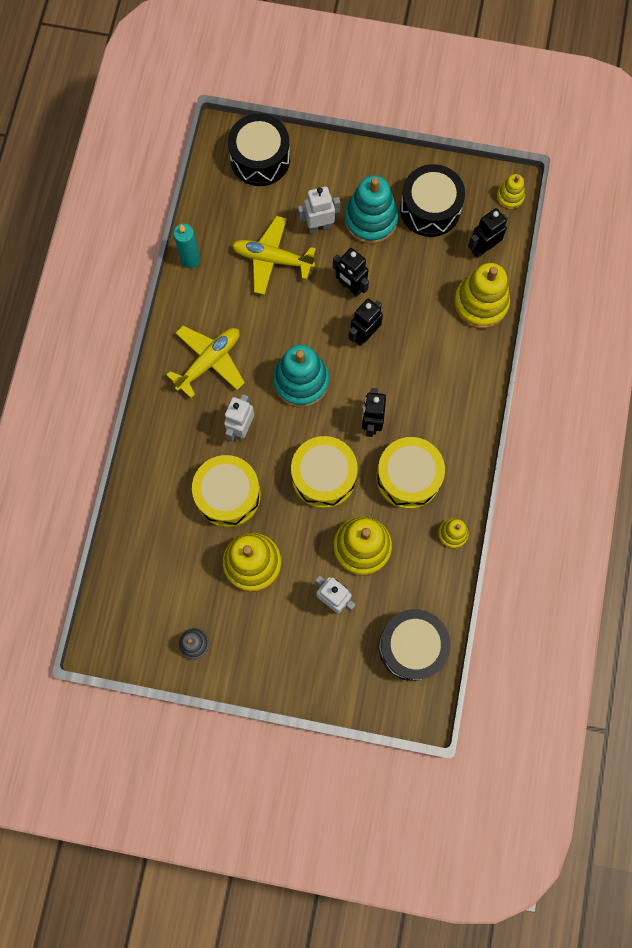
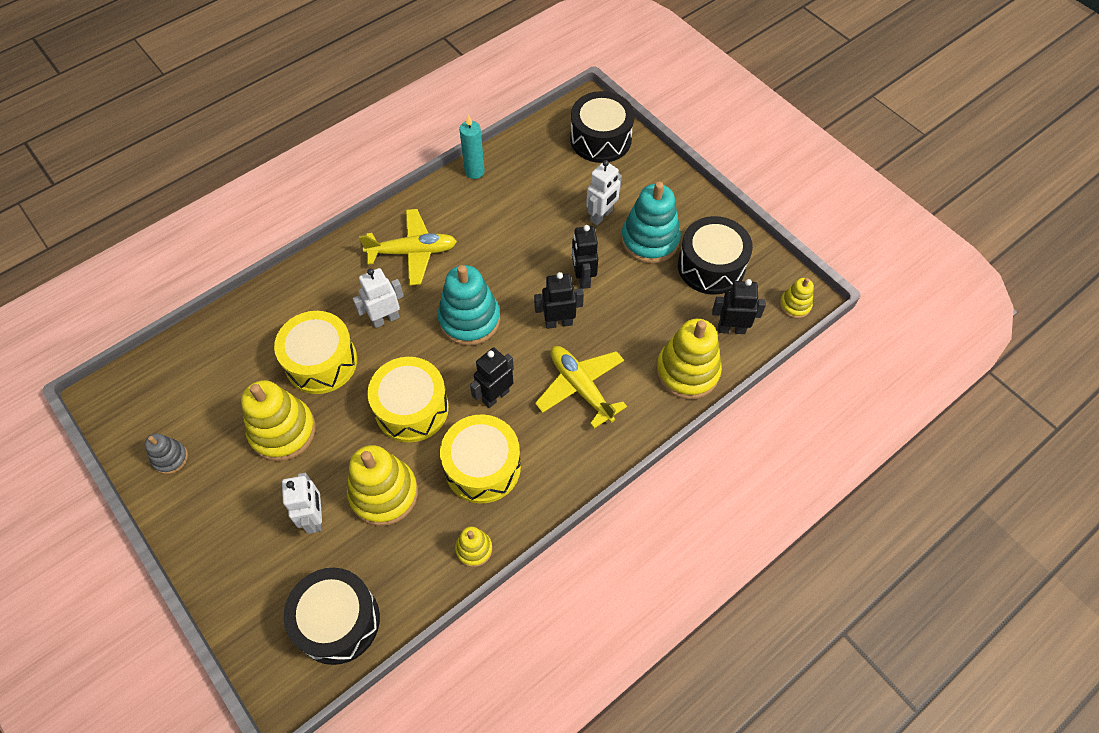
camera: 40 degrees right, 15 degrees down
yellow plane [232,216,316,295] -> yellow plane moved to [535,346,627,428]
white robot [298,187,340,233] -> white robot turned 105 degrees clockwise [586,160,622,225]

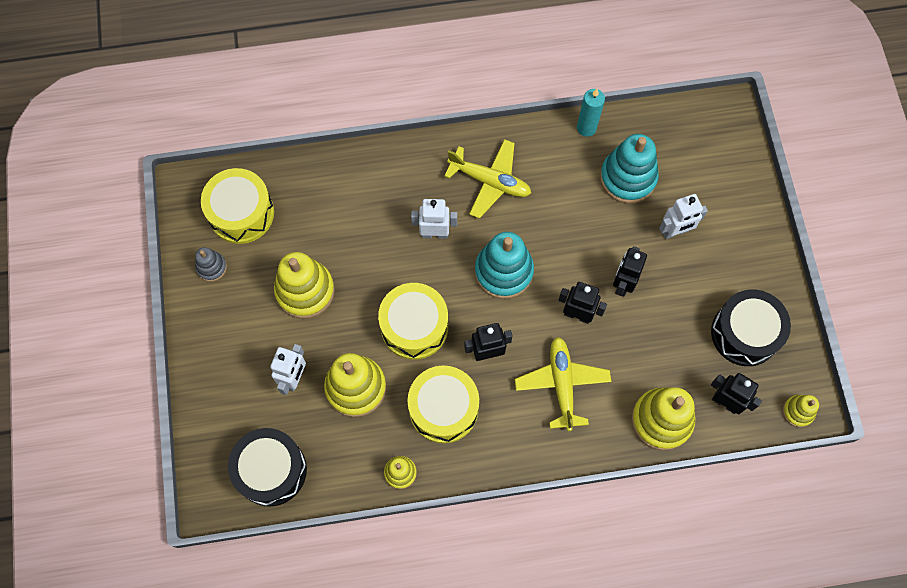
camera: 30 degrees right, 10 degrees up
yellow drum [274,311,357,394] -> yellow drum moved to [201,168,274,244]
black drum [570,91,634,163] -> none
turquoise stacking toy [621,182,681,264] -> turquoise stacking toy moved to [600,134,659,204]

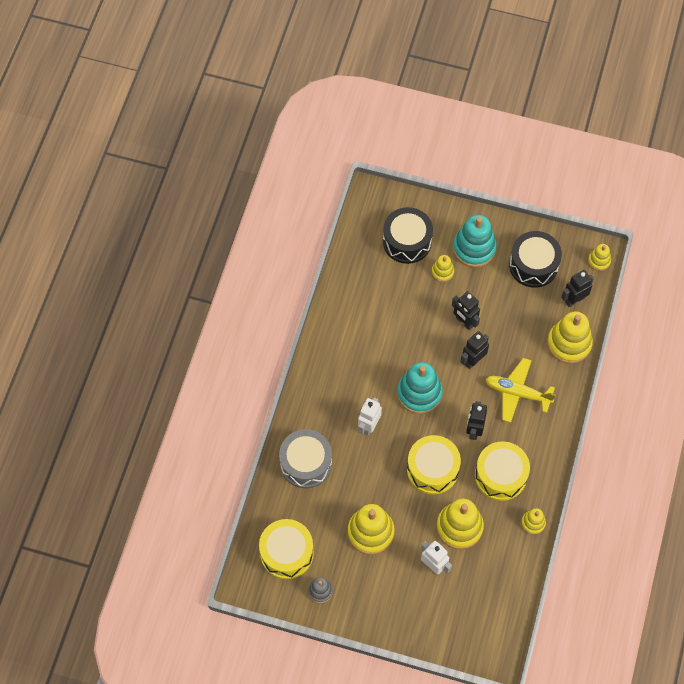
camera: 65 degrees left, 5 degrees down
black drum [228,428,307,506] -> black drum moved to [383,207,433,264]
yellow plane [444,139,531,219] -> none
turquoise candle [577,89,605,137] -> none
turquoise stacking toy [600,134,659,204] -> turquoise stacking toy moved to [453,215,497,267]
white robot [659,194,708,239] -> yellow stacking toy [432,255,454,282]
none -> grey drum [279,429,332,488]

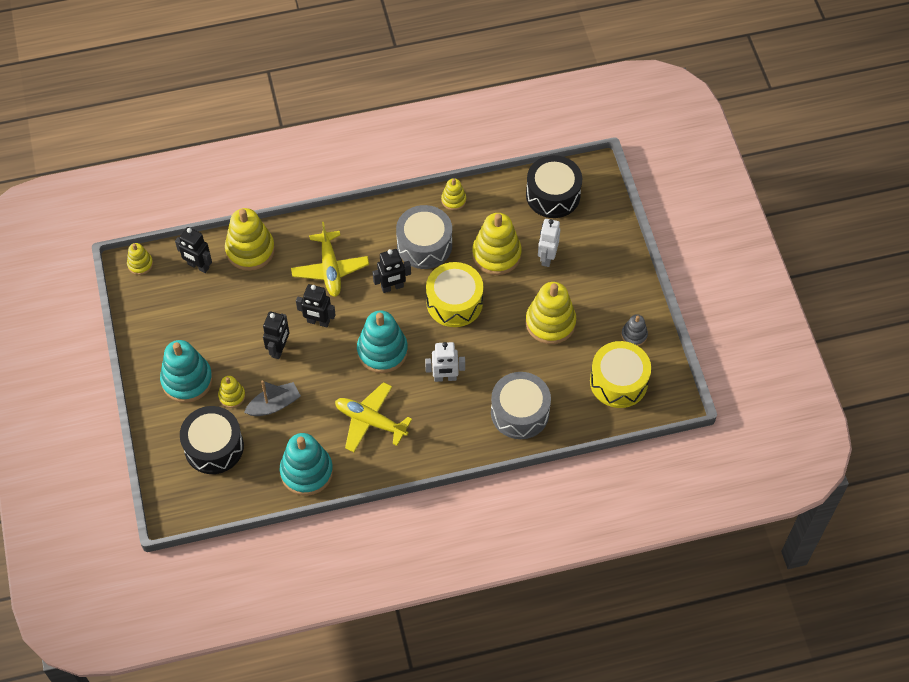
camera: 120 degrees left, 5 degrees down
yellow drum [475,441,530,501] -> grey drum [396,205,452,269]
black drum [509,231,562,288] -> black drum moved to [526,155,582,218]
none -> grey boat [244,380,301,416]
none -> turquoise stacking toy [280,433,333,496]
none -> yellow plane [335,382,412,452]

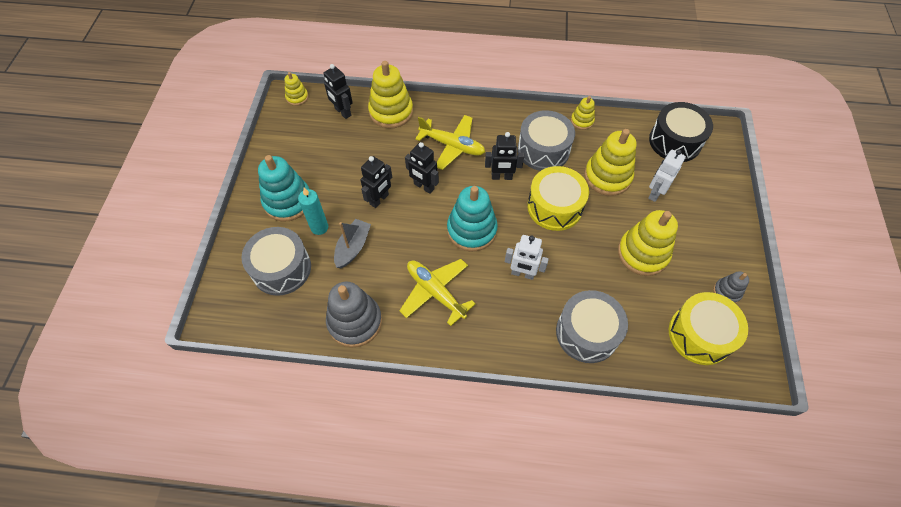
camera: 20 degrees right, 0 degrees up
black drum [180,406,244,474] -> grey drum [241,227,311,296]
yellow stacking toy [218,376,245,408] -> turquoise candle [298,188,328,235]
grey boat [244,380,301,416] -> grey boat turned 60 degrees counterclockwise [334,219,371,268]
turquoise stacking toy [280,433,333,496] -> grey stacking toy [326,281,382,347]
yellow plane [291,222,369,297] -> yellow plane turned 75 degrees counterclockwise [415,115,485,170]

